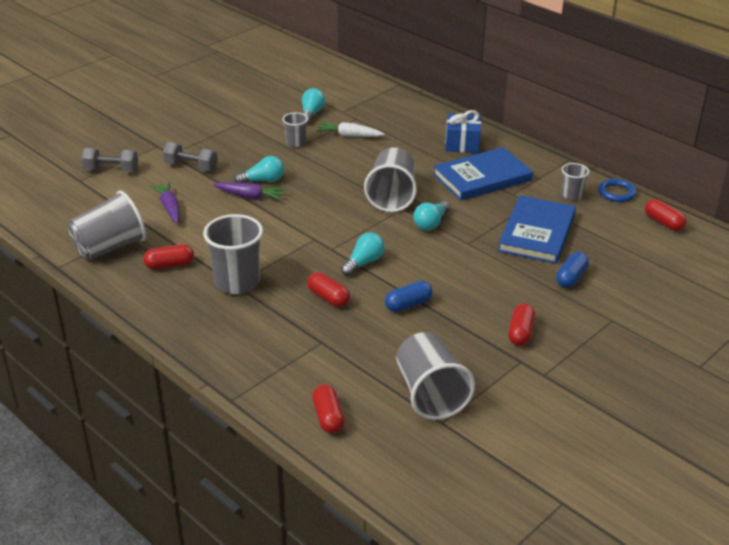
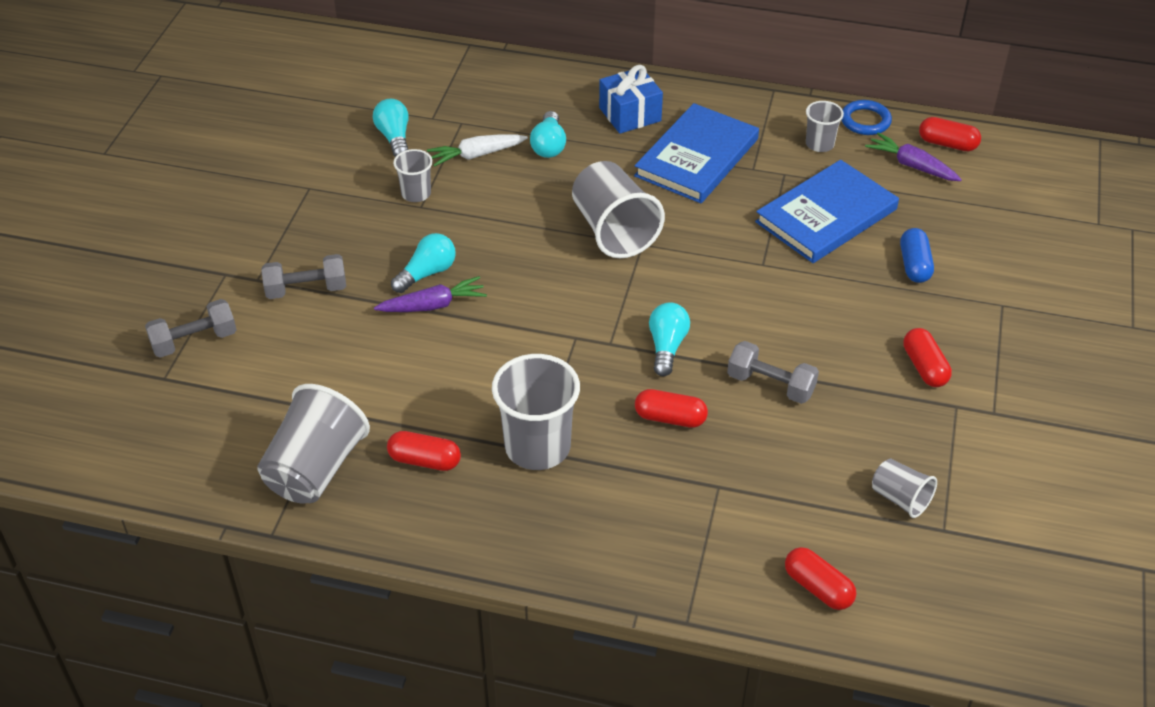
camera: 30 degrees left, 10 degrees up
red capsule [144,244,194,270] -> red capsule turned 60 degrees clockwise [387,431,461,471]
purple carrot [151,181,180,223] -> purple carrot moved to [865,133,962,181]
blue capsule [385,281,433,312] -> grey dumbbell [727,341,819,404]
grey cup [396,332,475,420] -> grey cup [872,459,937,518], size x0.53
turquoise light bulb [413,201,450,230] -> turquoise light bulb moved to [530,111,566,158]
blue book [498,195,576,264] -> blue book turned 60 degrees clockwise [755,160,899,263]

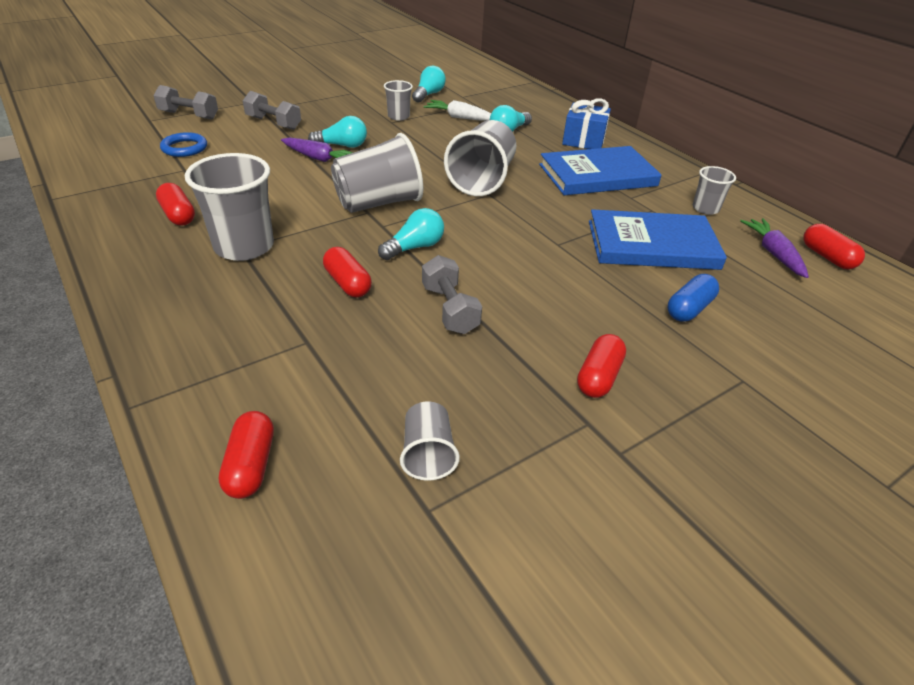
camera: 40 degrees right, 5 degrees down
grey cup [257,384,370,504] -> grey cup moved to [331,133,423,213]
blue ring [842,100,892,135] -> blue ring moved to [160,132,207,157]

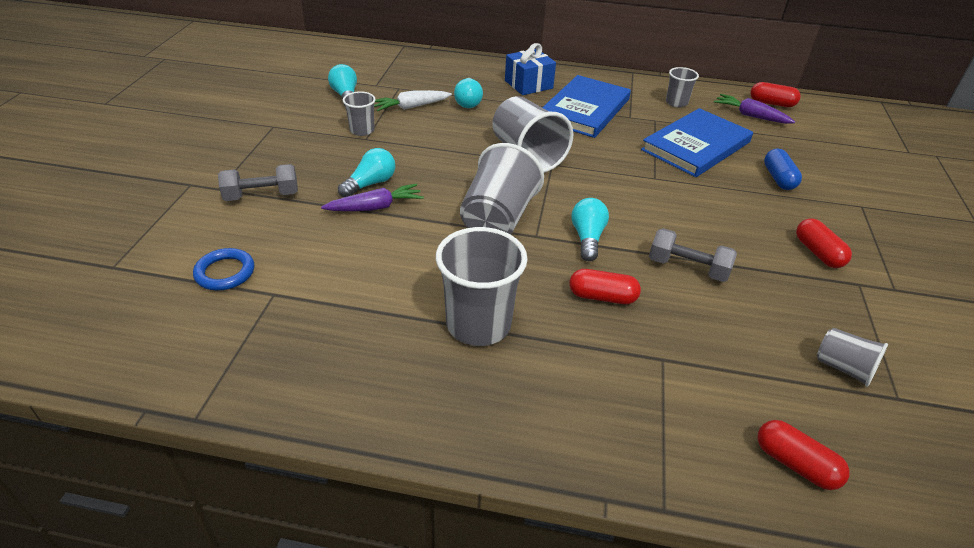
camera: 45 degrees left, 0 degrees up
grey dumbbell [154,85,218,120] -> none
red capsule [156,183,195,226] -> none

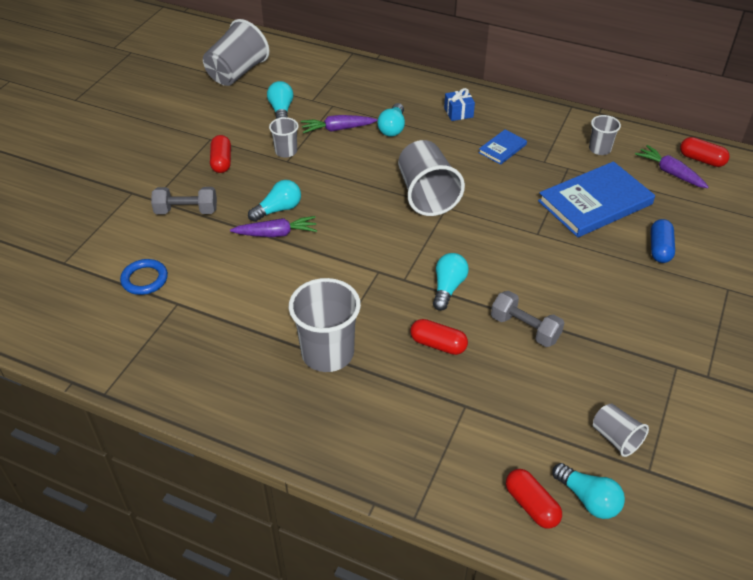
camera: 15 degrees right, 5 degrees up
white carrot [374,90,452,111] -> purple carrot [301,115,377,133]
grey cup [460,143,544,235] -> grey cup moved to [203,19,269,86]
blue gift [505,43,556,95] -> blue gift [444,88,475,121], size x0.66
blue book [542,75,631,138] -> blue book [478,130,527,165], size x0.48
red capsule [796,218,852,268] -> red capsule moved to [210,135,231,173]
none -> turquoise light bulb [552,463,625,519]

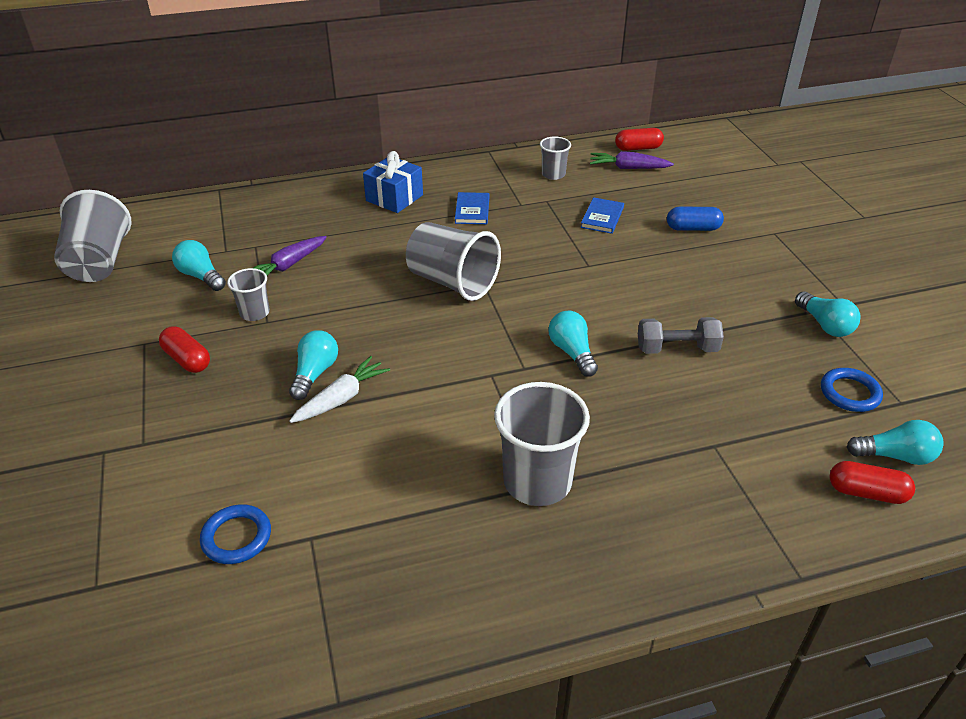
camera: 40 degrees left, 5 degrees down
grey dumbbell [151,187,217,214] -> none
purple carrot [230,216,317,237] -> white carrot [290,356,390,423]
turquoise light bulb [377,103,405,137] -> turquoise light bulb moved to [795,291,860,337]
red capsule [410,319,468,355] -> none
blue gift [444,88,475,121] -> blue gift [363,151,423,213], size x1.52
blue book [538,161,655,238] -> blue book [581,197,624,234], size x0.48
grey cup [593,404,649,457] -> blue ring [821,368,883,412]
blue capsule [650,219,675,263] -> blue capsule turned 60 degrees counterclockwise [667,207,724,231]

